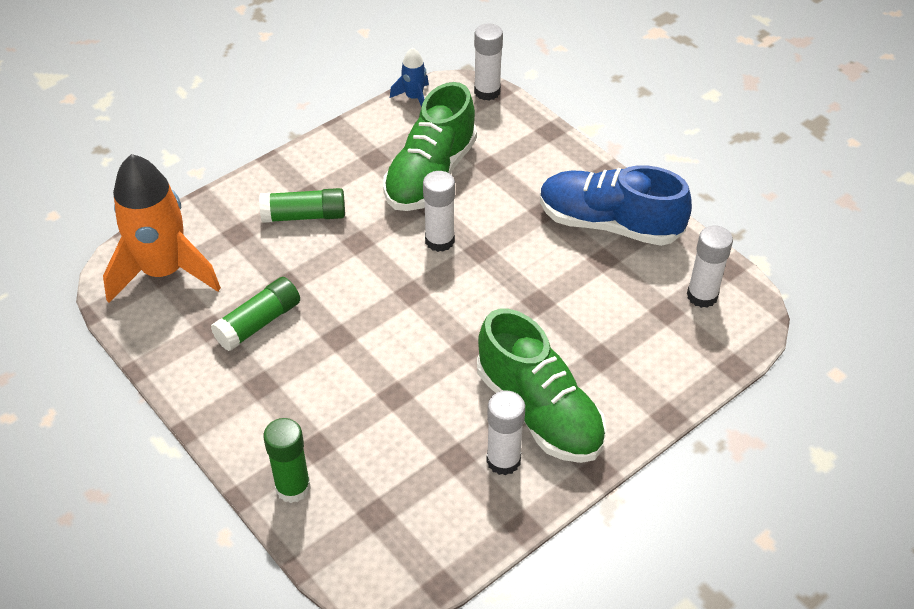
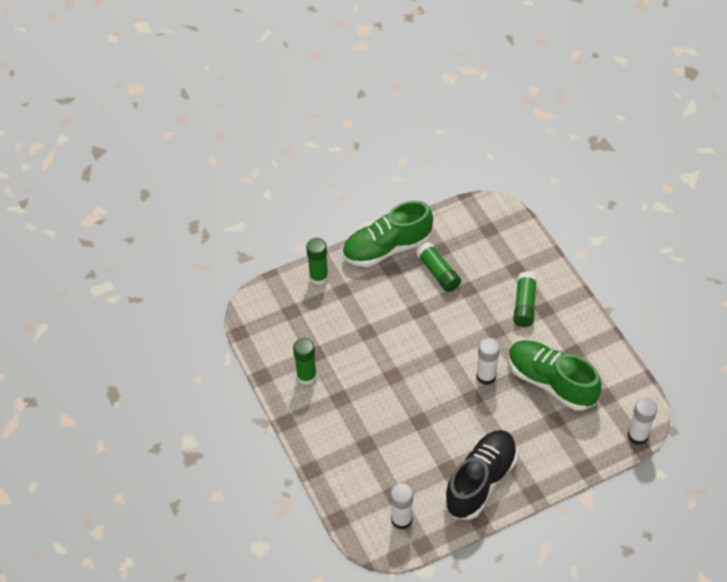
camera: 105 degrees right, 5 degrees up
orange rocket [103,154,221,303] -> none
blue rocket [390,47,429,107] -> none
green shoe [477,309,607,463] -> green shoe moved to [342,201,433,267]
white glue stick [486,391,525,475] -> green glue stick [293,338,317,385]
blue shoe [540,165,692,246] -> black shoe [444,430,518,520]

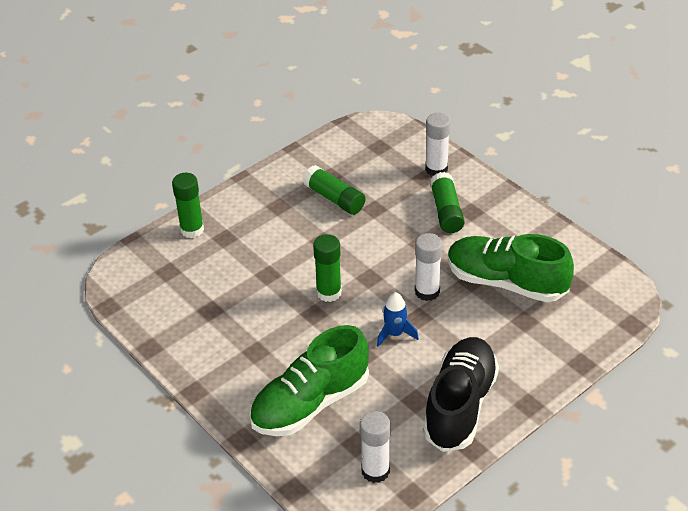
camera: 15 degrees left, 10 degrees down
green glue stick [293,338,317,385] -> green glue stick moved to [313,234,342,302]
green shoe [342,201,433,267] -> green shoe moved to [249,325,369,436]
white glue stick [627,398,658,445] -> white glue stick moved to [425,113,450,176]
none -> blue rocket [377,292,419,347]

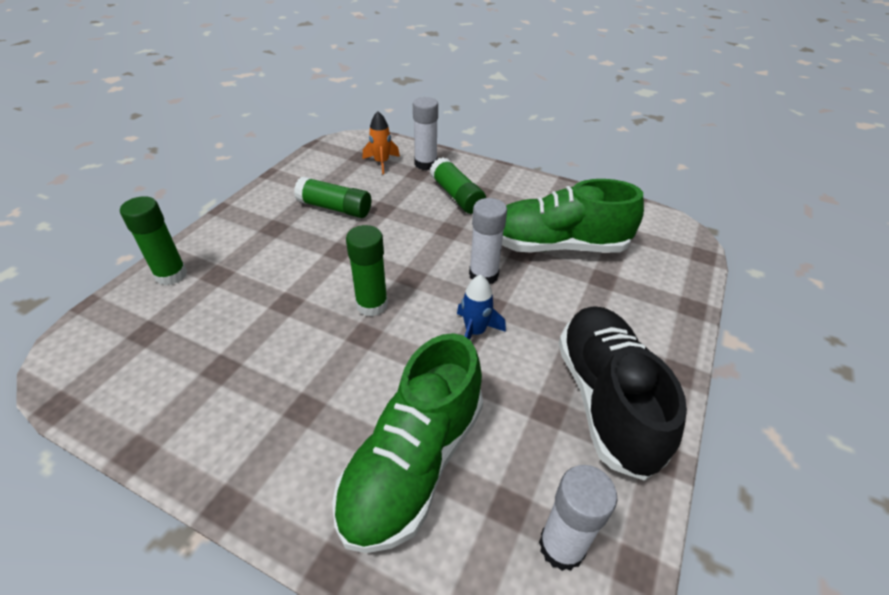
camera: 25 degrees left, 0 degrees up
none -> orange rocket [363,111,400,174]

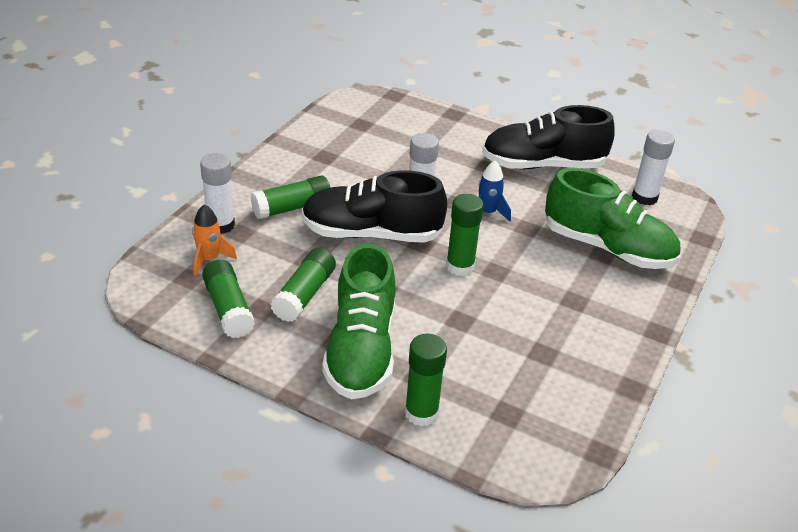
camera: 90 degrees left, 5 degrees down
green shoe [502,179,644,253] -> green shoe moved to [322,244,396,399]
none -> green glue stick [202,260,255,338]
none -> black shoe [302,170,447,243]

